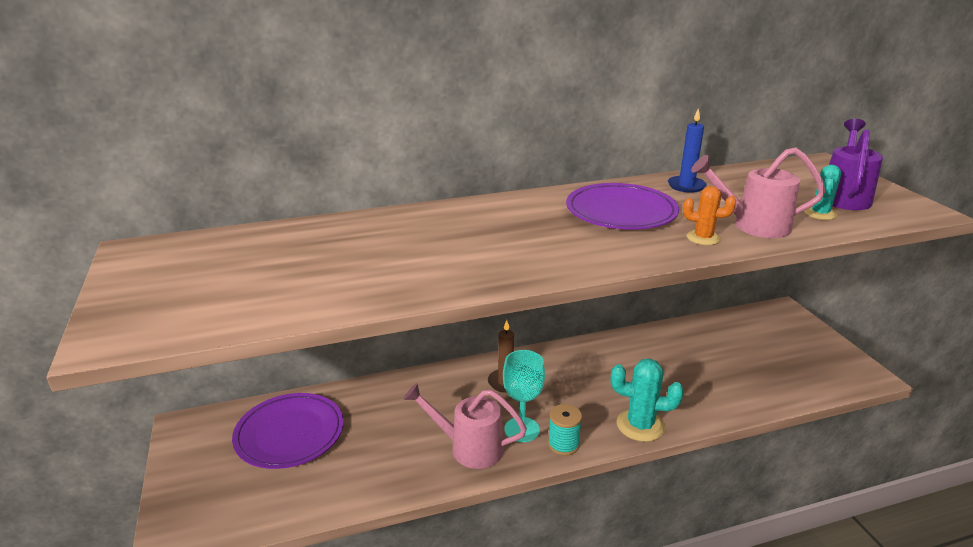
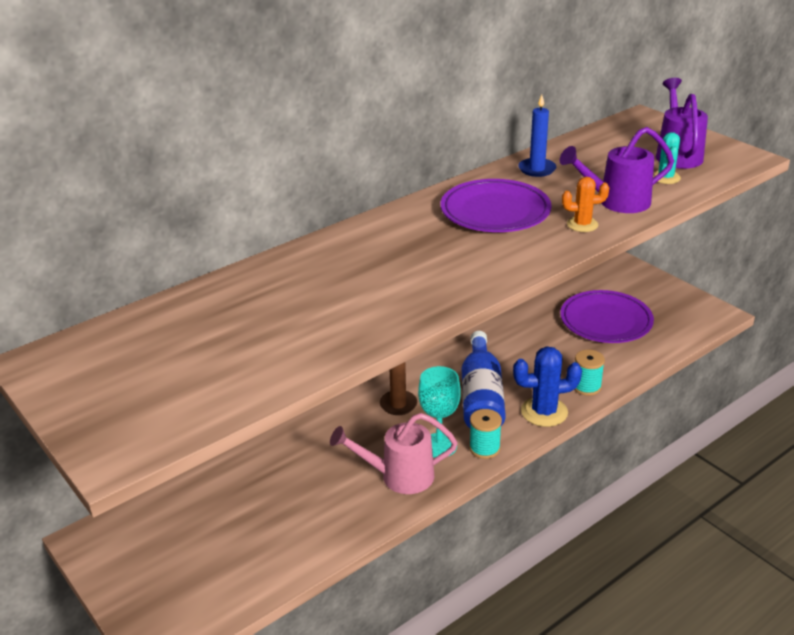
camera: 20 degrees left, 5 degrees up
purple plate [232,393,344,469] -> purple plate moved to [560,290,654,343]
turquoise cactus [611,358,684,442] -> blue cactus [513,346,582,427]
pink watering can [691,147,826,238] -> purple watering can [559,127,674,213]
none -> blue bottle [462,331,506,428]
none -> turquoise spool [574,350,605,396]

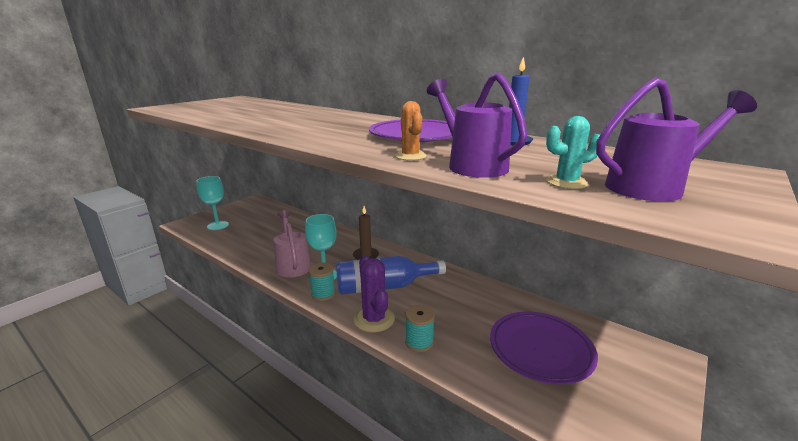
camera: 75 degrees right, 10 degrees down
blue cactus [513,346,582,427] -> purple cactus [353,255,395,333]
none -> turquoise goblet [196,176,229,230]

